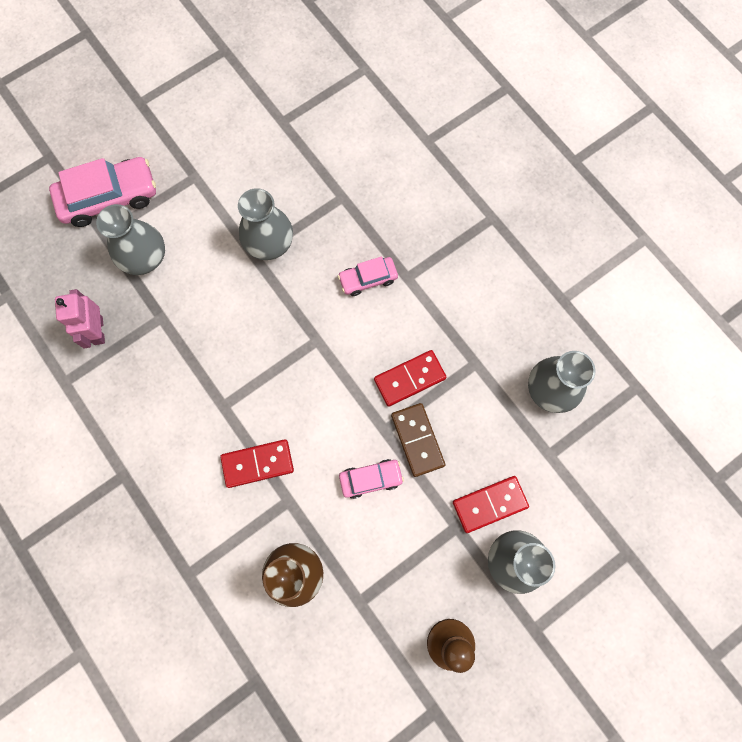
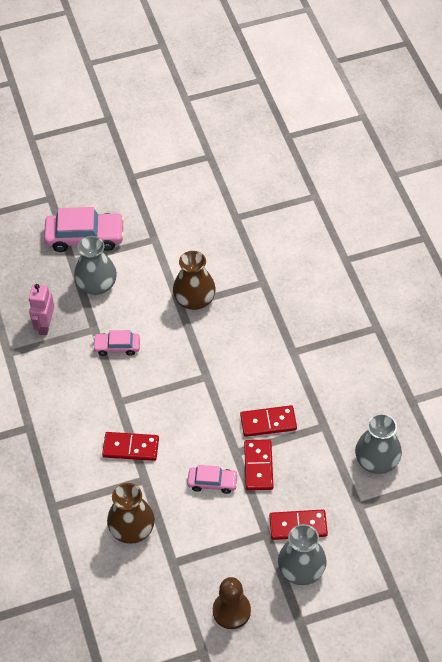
camera: 20 degrees right, 20 degrees down
grey vase [238,188,293,260] -> brown vase [173,251,216,310]
pink car [338,256,398,296] -> pink car moved to [93,330,140,356]
brown domino [391,403,445,477] -> red domino [244,439,273,490]

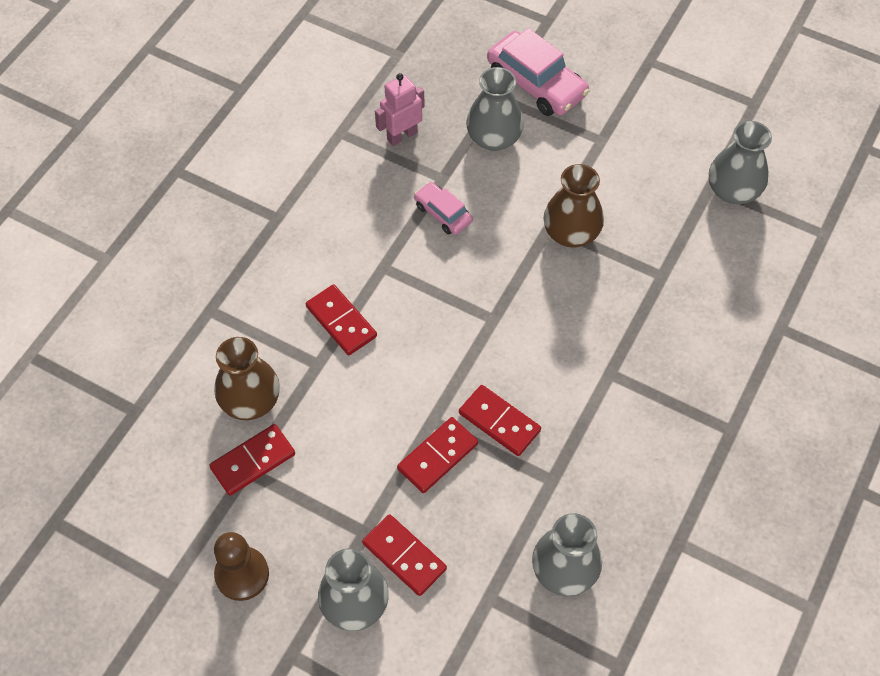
camera: 45 degrees right, 5 degrees up
pink car [187,465,238,494] -> none
none -> red domino [209,424,295,496]
none -> grey vase [709,121,772,204]

